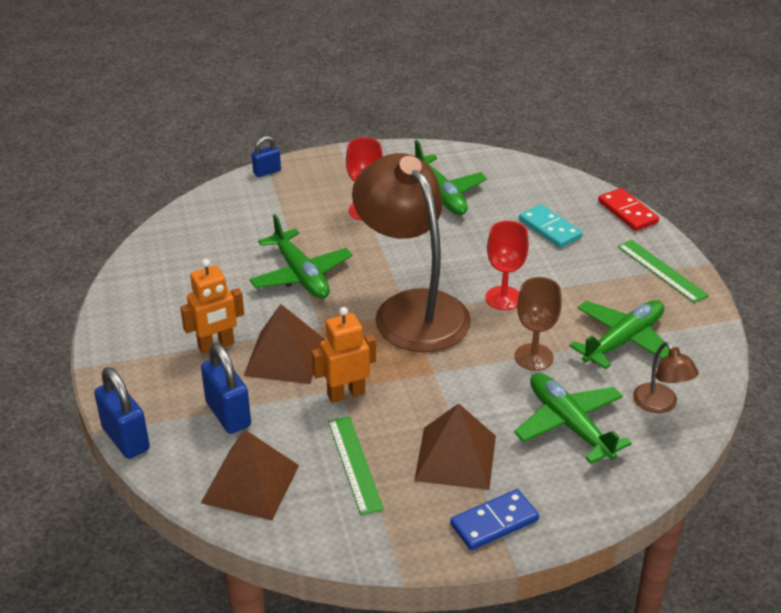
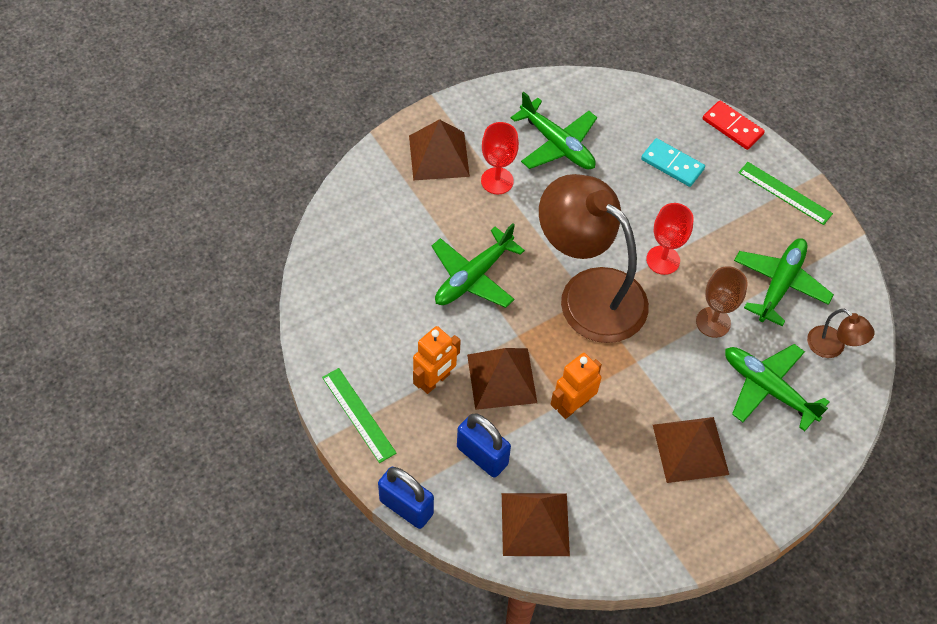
camera: 20 degrees left, 20 degrees up
green plane [249,215,352,299] -> green plane turned 90 degrees clockwise [432,223,525,308]
blue padlock [252,136,281,177] -> none
green ruler [328,416,384,515] -> green ruler moved to [322,368,396,463]
blue domino [450,489,539,550] -> none
none -> brown pyramid [409,119,470,181]

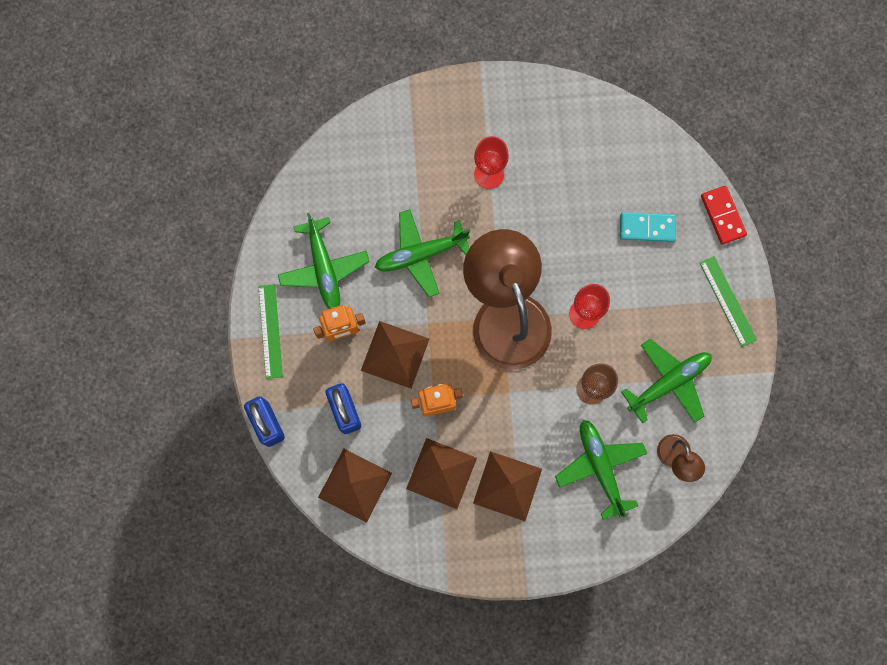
camera: 30 degrees right, 20 degrees up
brown pyramid [409,119,470,181] -> brown pyramid moved to [406,438,477,509]
green plane [511,92,597,170] -> green plane moved to [278,213,370,309]
turquoise domino [641,138,705,187] -> turquoise domino turned 60 degrees counterclockwise [620,212,676,242]

